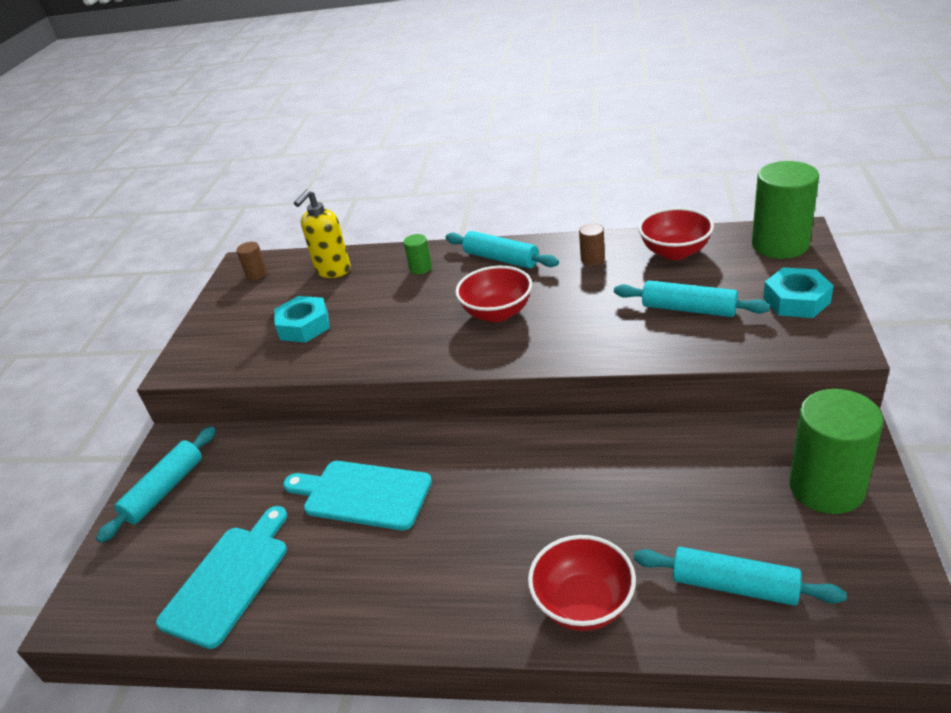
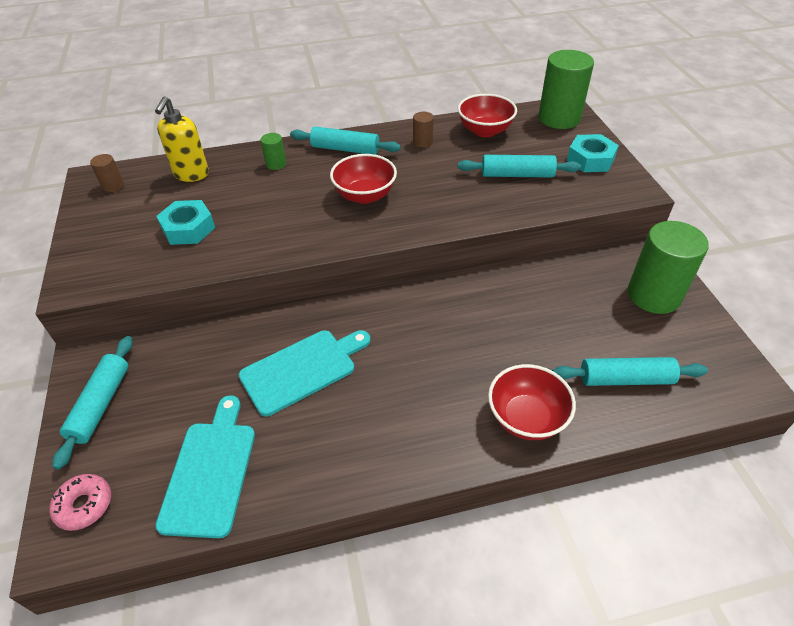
camera: 25 degrees left, 10 degrees up
turquoise cutting board [283,461,432,530] -> turquoise cutting board turned 150 degrees clockwise [239,330,370,416]
none -> pink donut [49,474,111,531]

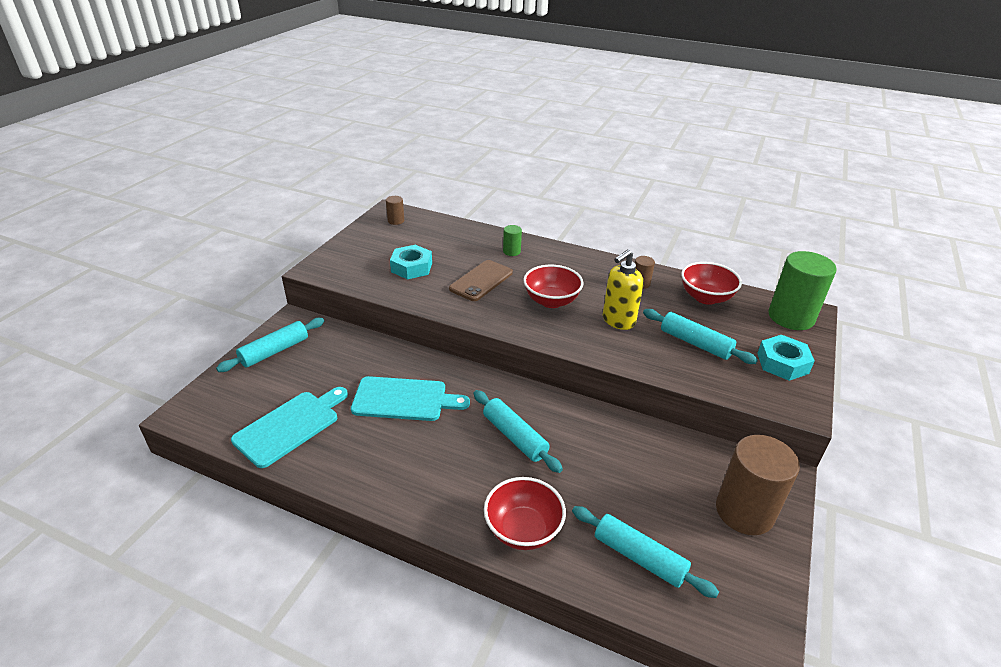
camera: 35 degrees right, 10 degrees down
pink donut [49,474,111,531] -> none
yellow soap dispenser [155,96,209,182] -> yellow soap dispenser moved to [603,249,644,330]
turquoise rolling pin [290,126,401,155] -> turquoise rolling pin moved to [474,390,563,473]
green cylinder [628,221,709,314] -> brown cylinder [716,435,800,535]
none -> brown phone [449,260,513,301]

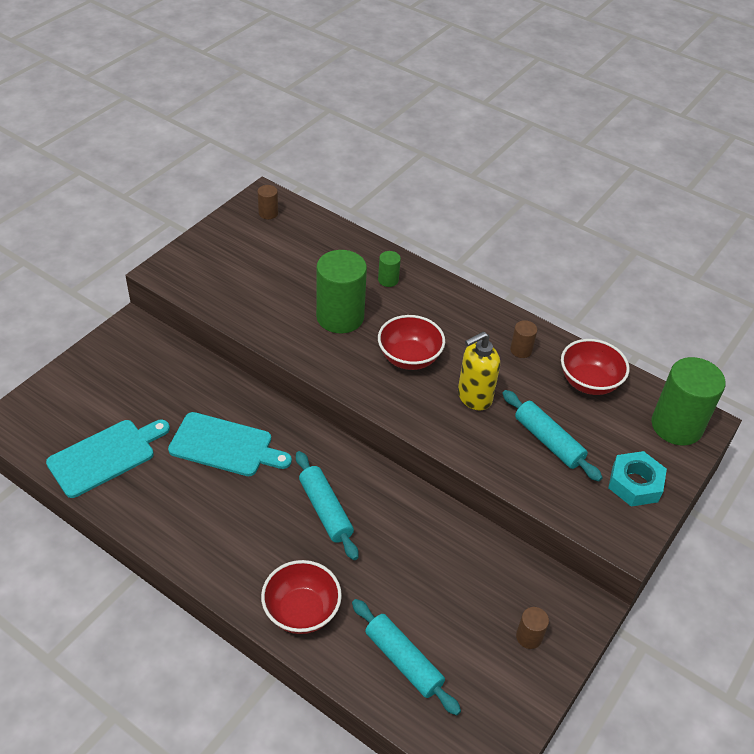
camera: 10 degrees right, 10 degrees up
turquoise rolling pin [216,318,324,372] -> none
turquoise nut [390,245,432,279] -> none
brown phone [449,260,513,301] -> green cylinder [316,250,367,333]
brown cylinder [716,435,800,535] -> brown cylinder [516,607,549,649], size x0.45

